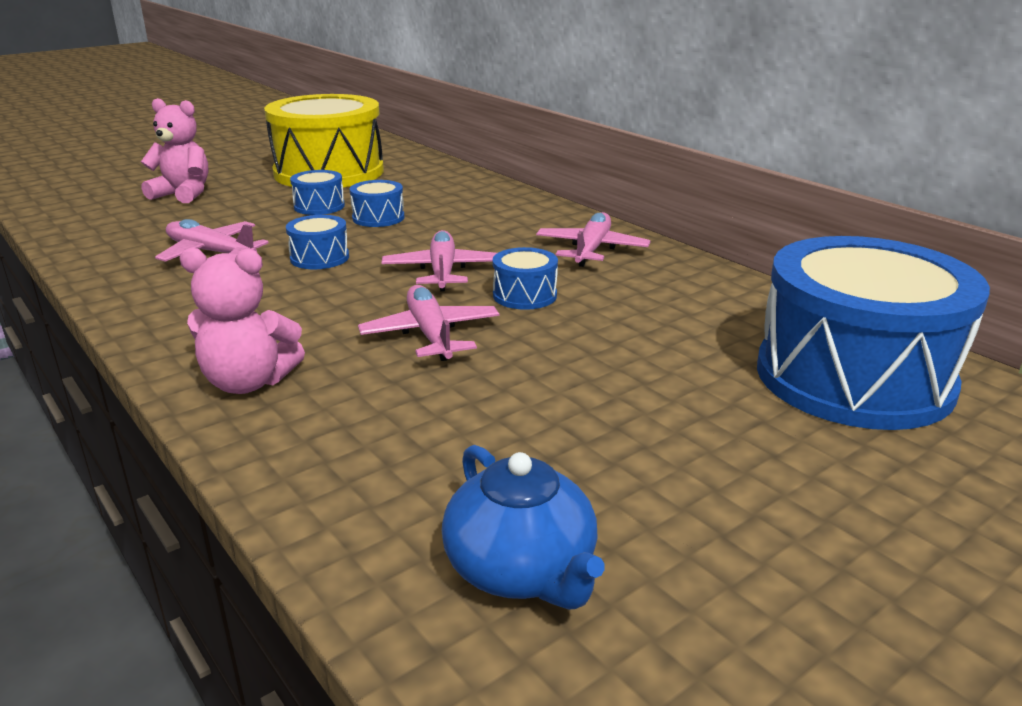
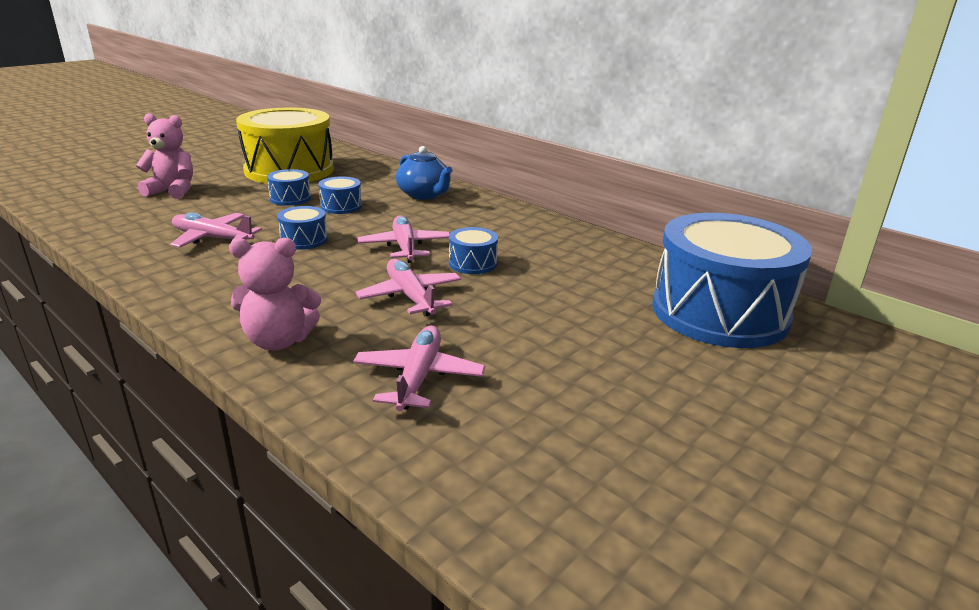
camera: 10 degrees left, 0 degrees up
blue teapot [442,445,605,610] -> blue teapot moved to [396,146,453,200]
pink plane [536,212,650,267] -> pink plane moved to [353,325,485,411]

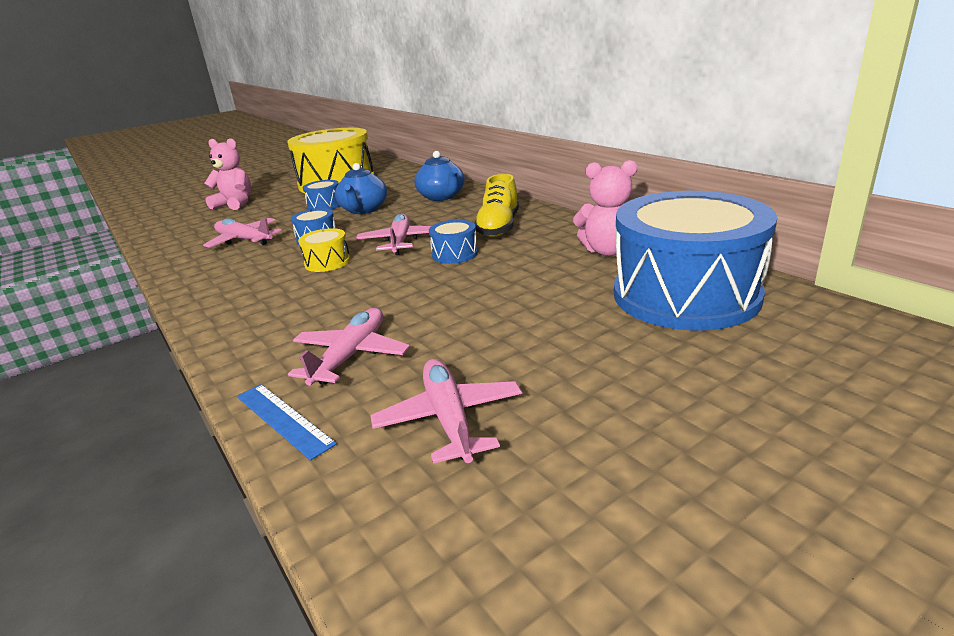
camera: 15 degrees right, 0 degrees up
pink teddy bear [229,238,321,350] -> pink teddy bear moved to [573,160,637,256]
blue drum [318,177,362,214] -> blue teapot [335,163,387,214]
pink plane [355,259,461,316] -> pink plane moved to [370,359,522,464]
none -> blue ruler [237,384,337,460]
none -> yellow drum [298,228,350,272]
none -> yellow shoe [474,174,519,237]

